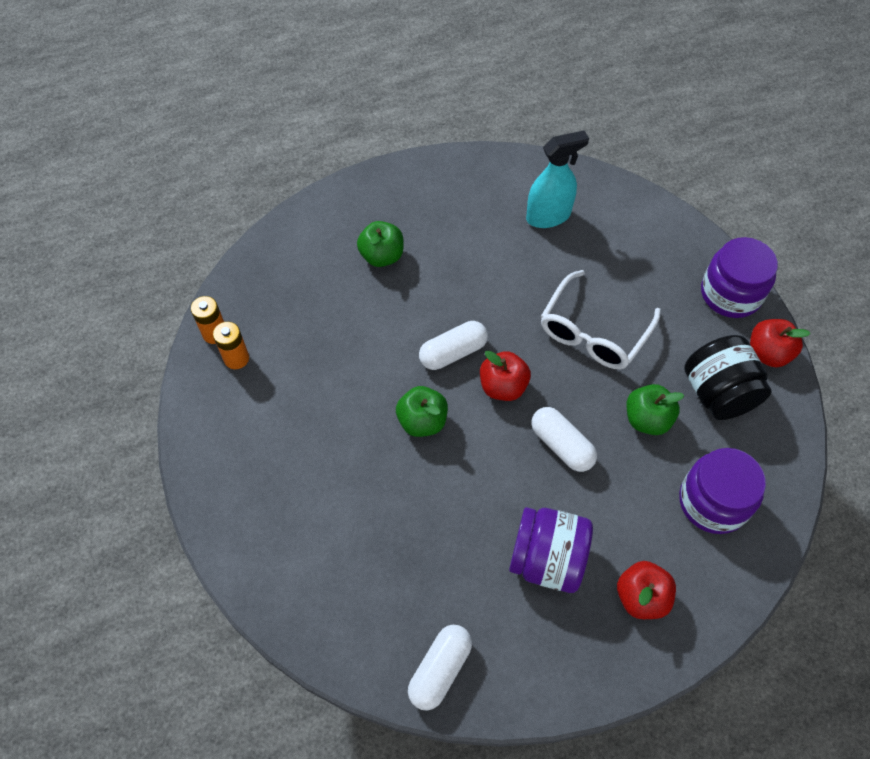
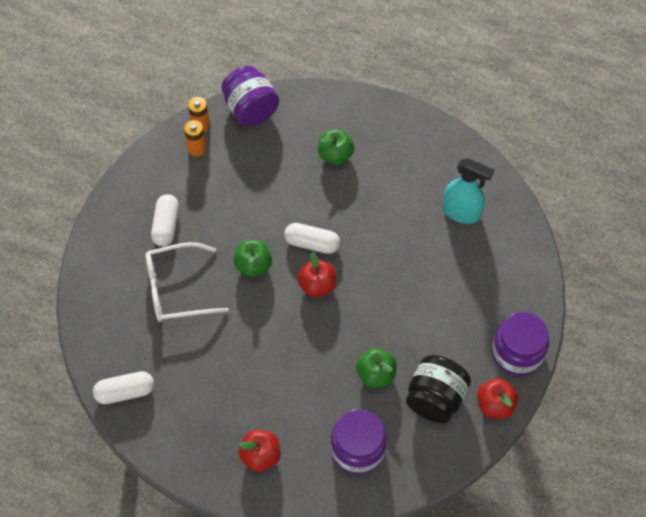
camera: 45 degrees right, 0 degrees up
purple jar [509,507,593,593] -> purple jar moved to [222,66,279,126]
white capsule [532,407,597,472] -> white capsule moved to [151,194,179,246]
white glasses [541,270,661,369] -> white glasses moved to [146,242,229,322]

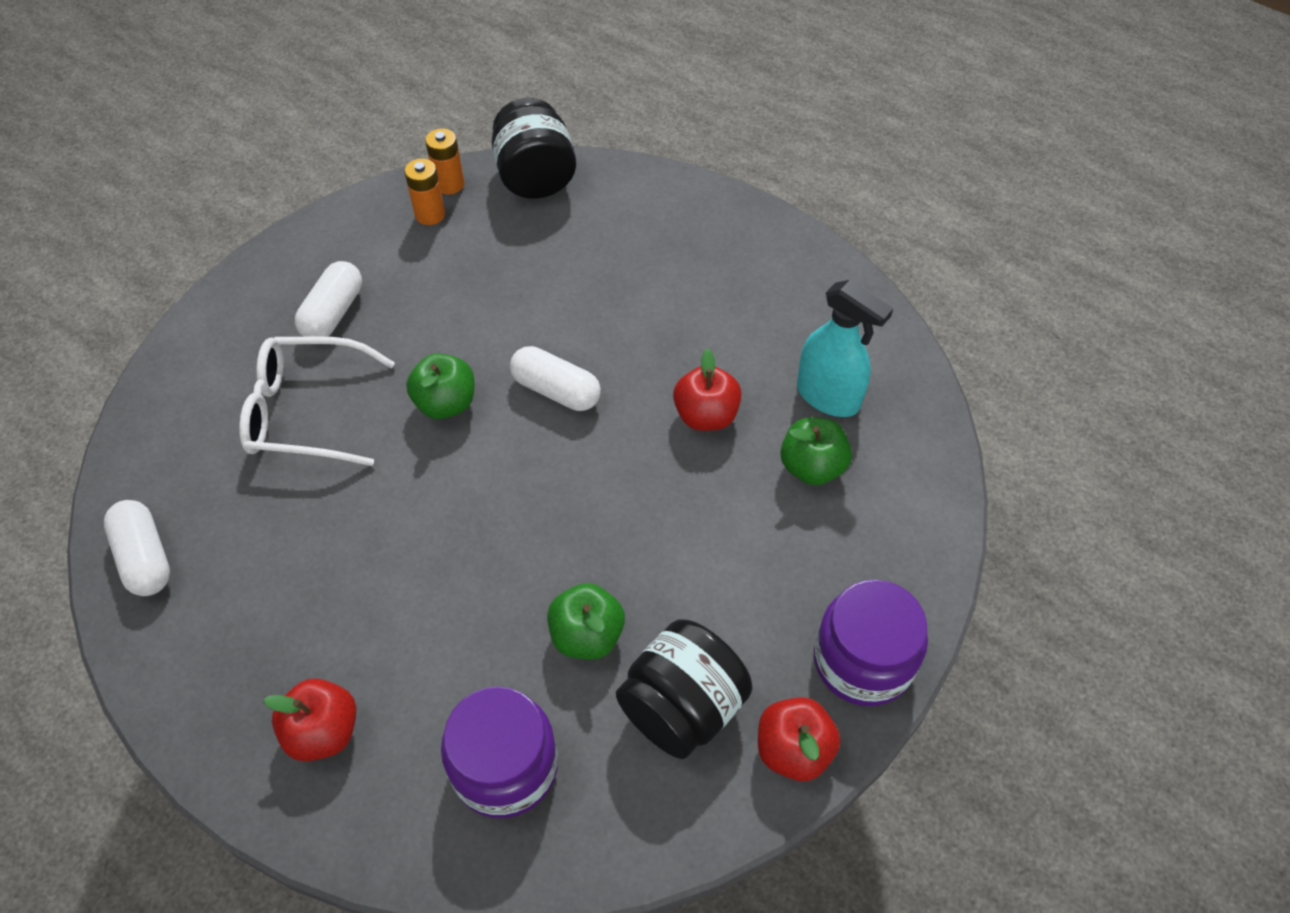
camera: 15 degrees right, 5 degrees down
white capsule [93,371,154,404] -> white capsule turned 60 degrees clockwise [104,500,170,596]
purple jar [222,66,279,126] -> black jar [492,98,576,199]
red apple [298,252,336,297] -> red apple moved to [673,348,742,431]
green apple [318,130,354,165] -> green apple moved to [780,417,852,485]

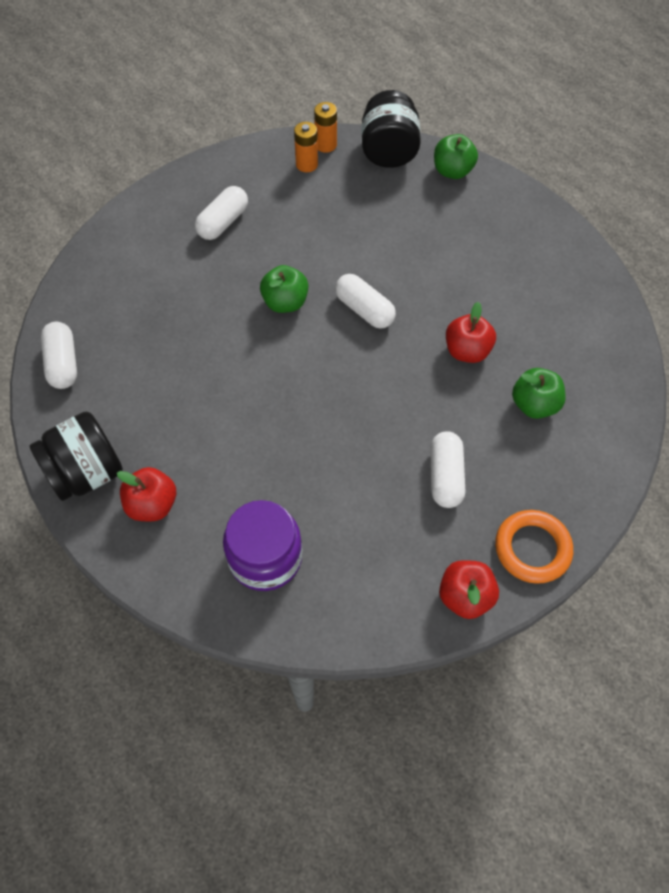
camera: 15 degrees right, 5 degrees up
white glasses [239,336,395,466] -> none
green apple [547,583,625,659] -> green apple moved to [434,134,478,179]
black jar [616,619,752,759] -> black jar moved to [29,411,123,501]
turquoise spray bottle [797,280,893,417] -> none
purple jar [814,579,928,706] -> orange ring [495,510,573,584]
none -> white capsule [430,431,465,508]

